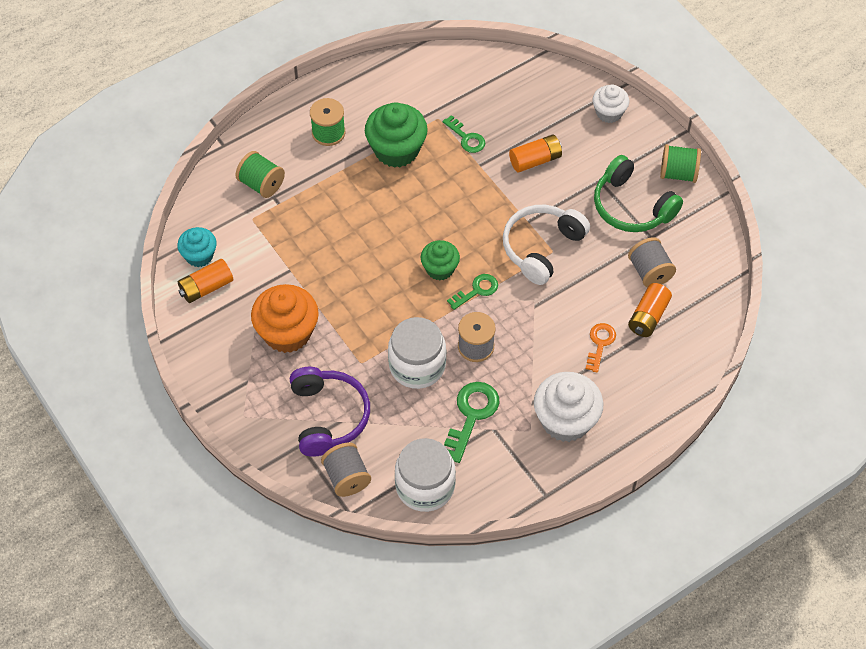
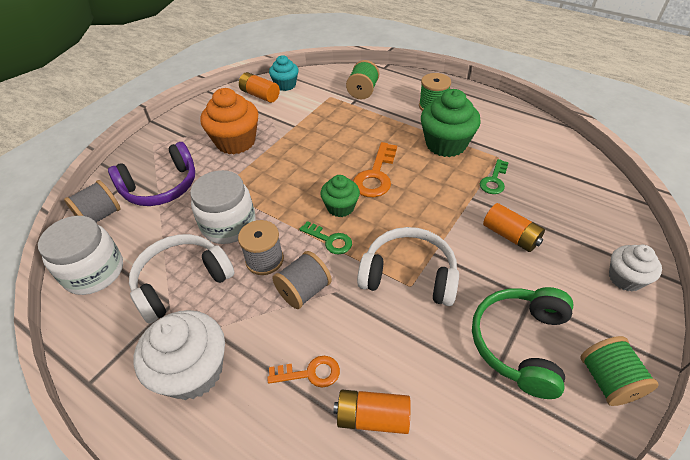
camera: 70 degrees right, 10 degrees down
green key [444,382,499,463] -> white headphones [129,234,234,324]
grey spool [628,237,676,288] -> grey spool moved to [273,251,332,309]
none -> orange key [353,142,397,197]

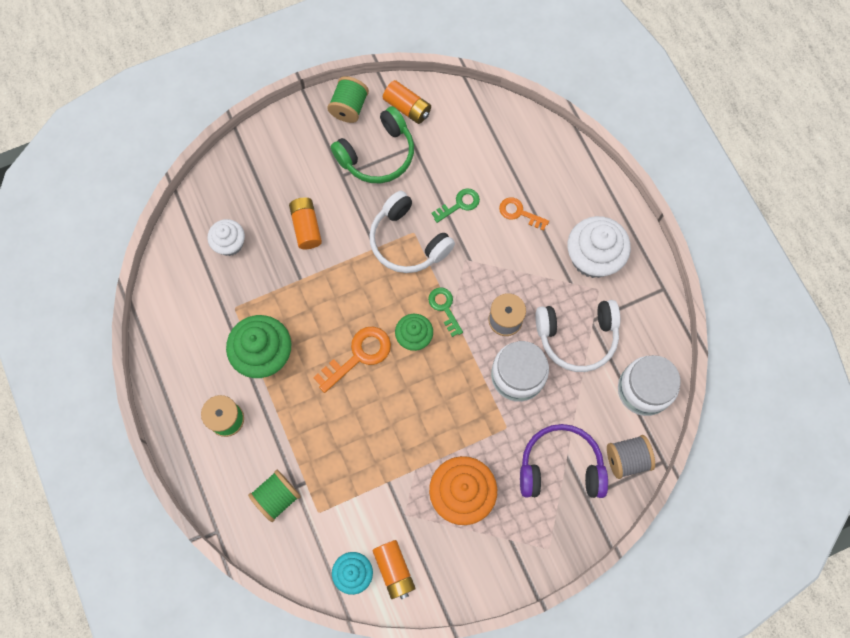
camera: 150 degrees left, 25 degrees up
grey spool [273,251,332,309] -> none
orange battery [333,390,411,434] -> orange battery moved to [383,80,431,124]
green key [480,159,509,194] -> green key moved to [431,188,480,223]
white cupcake [609,245,662,292] -> white cupcake moved to [207,219,245,256]

